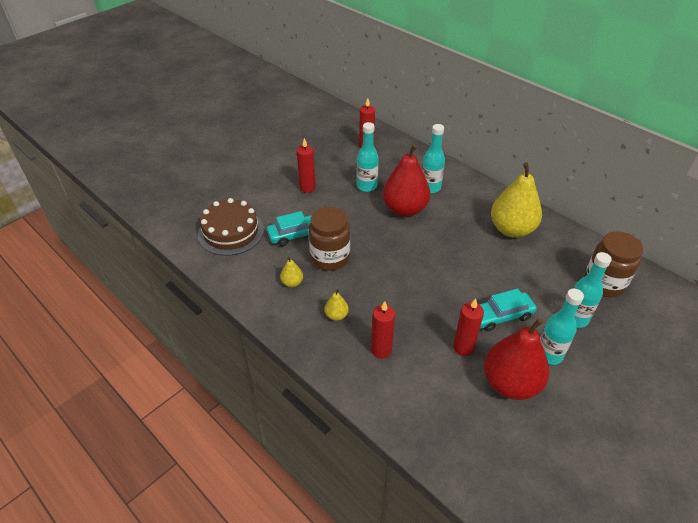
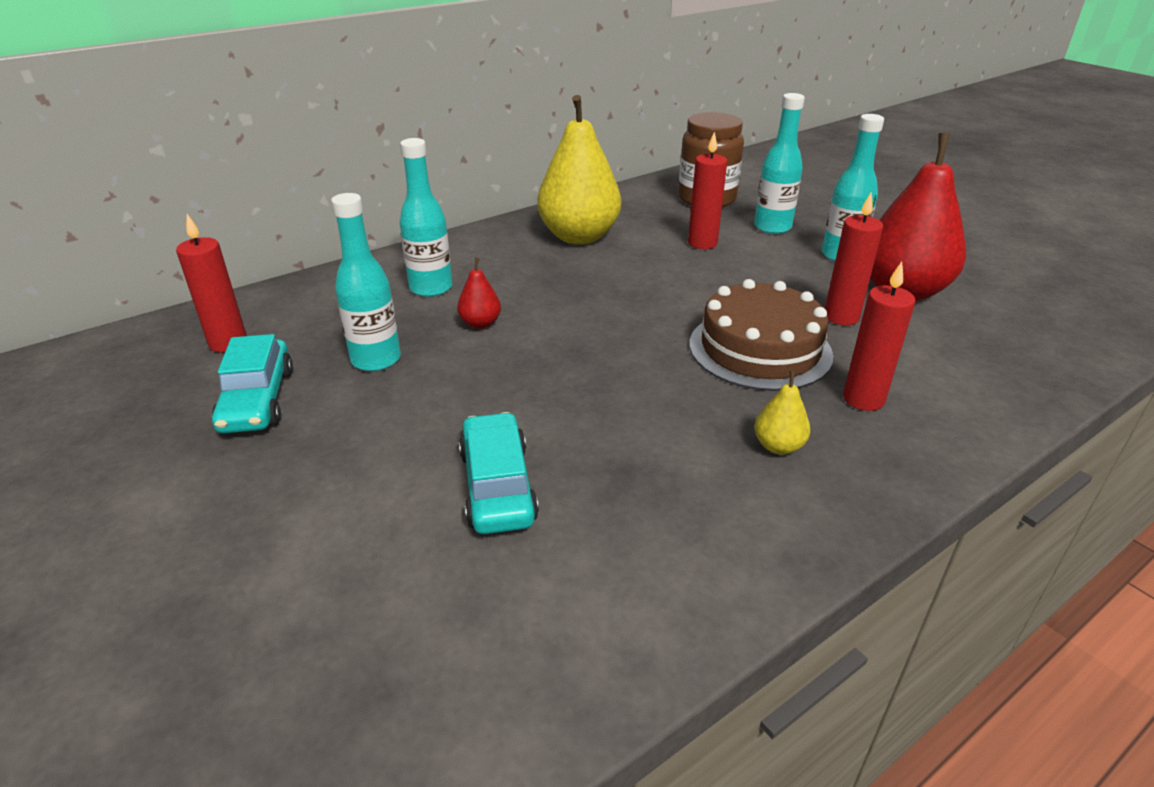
camera: 80 degrees left, 10 degrees down
brown cake [198,198,264,256] -> brown cake moved to [690,279,833,391]
yellow pear [280,257,303,287] -> none
red candle [297,138,316,193] -> red candle moved to [688,132,727,249]
brown jar [308,207,350,271] -> none
red pear [382,144,430,217] -> red pear [457,257,501,329], size x0.43
turquoise car [479,288,537,331] -> turquoise car moved to [212,334,293,433]

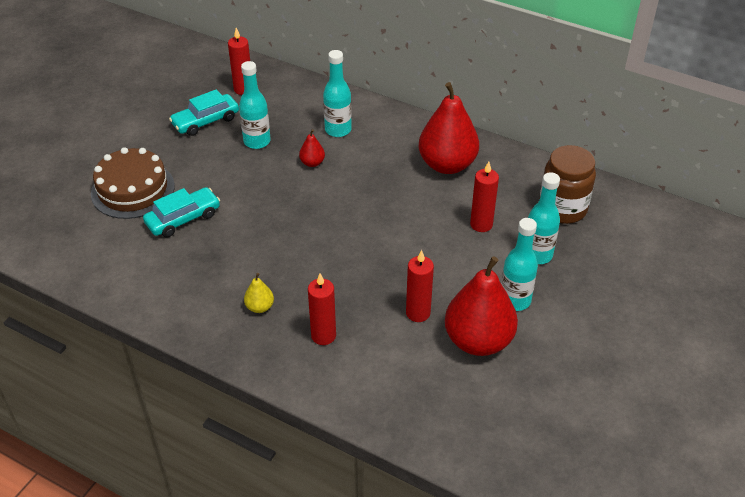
camera: 65 degrees right, 10 degrees up
yellow pear [537,95,621,245] -> red pear [419,82,479,174]
brown cake [690,279,833,391] -> brown cake moved to [91,147,175,219]

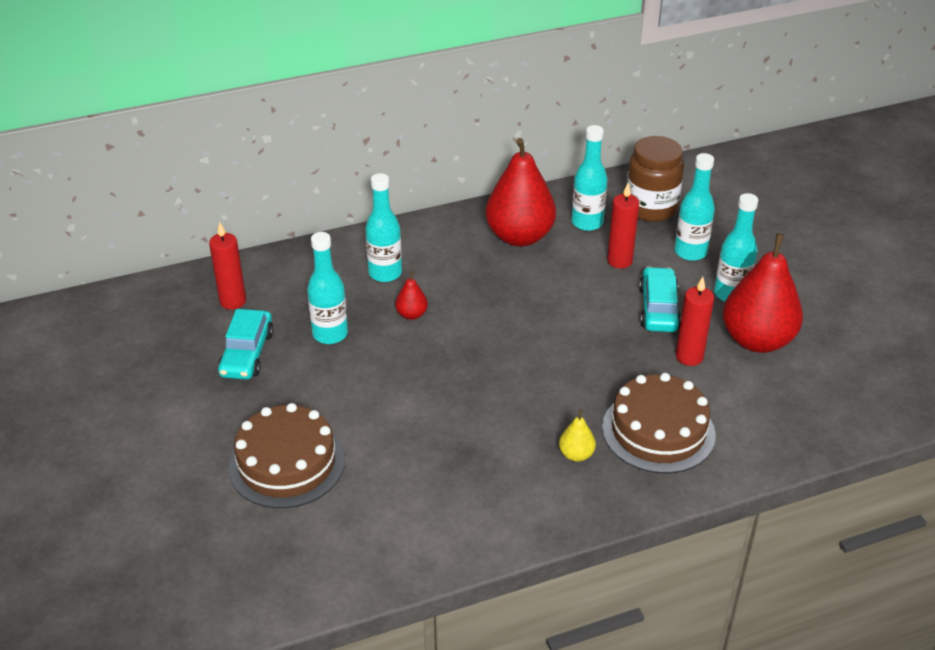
camera: 50 degrees left, 5 degrees down
turquoise car [143,187,220,237] -> turquoise car moved to [639,267,681,332]
red candle [308,273,336,345] -> brown cake [602,373,716,473]
none -> turquoise bottle [572,125,607,231]

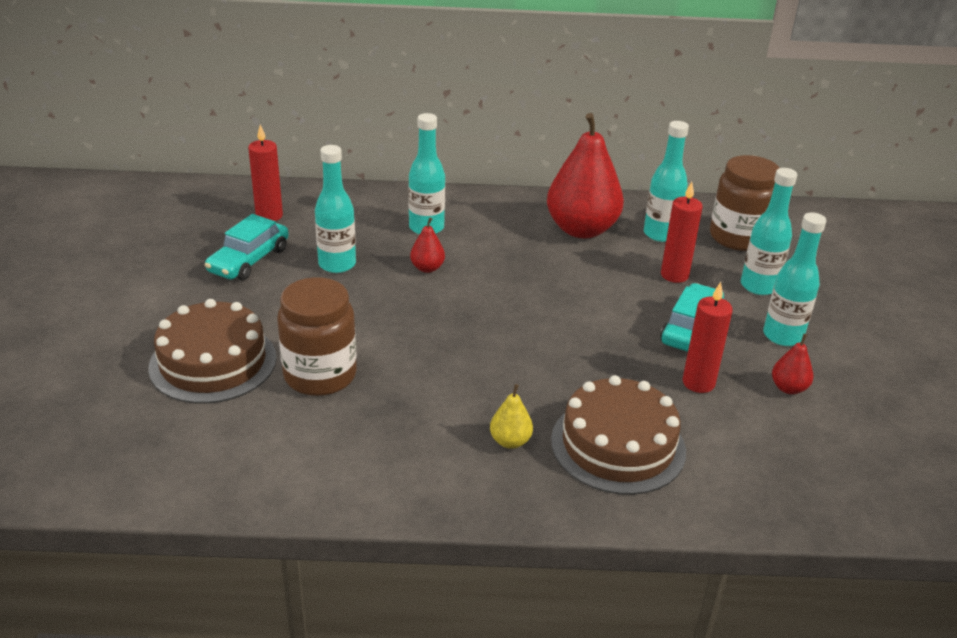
camera: 20 degrees right, 5 degrees down
red pear [723,233,803,353] -> red pear [772,334,813,394], size x0.43
none -> brown jar [277,277,357,396]

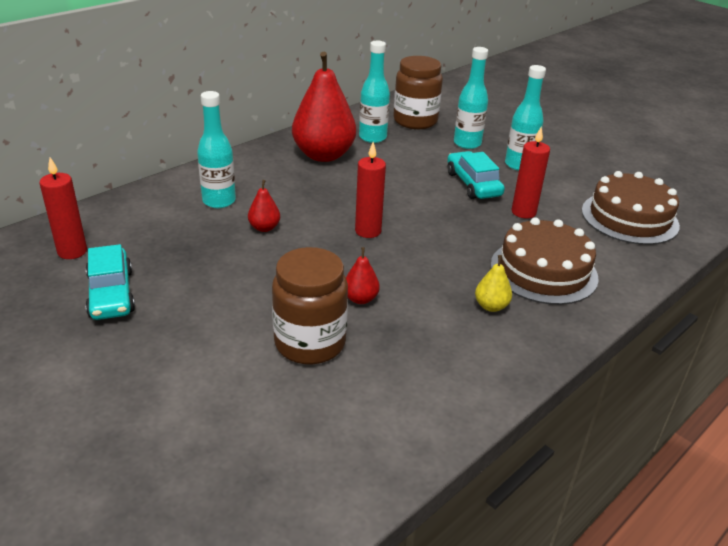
camera: 45 degrees left, 0 degrees up
brown cake [148,299,277,404] -> brown cake moved to [582,171,680,245]
turquoise bottle [315,145,356,273] -> none
red candle [661,182,703,283] -> red candle moved to [355,142,386,238]
red pear [772,334,813,394] -> red pear moved to [346,247,380,304]

